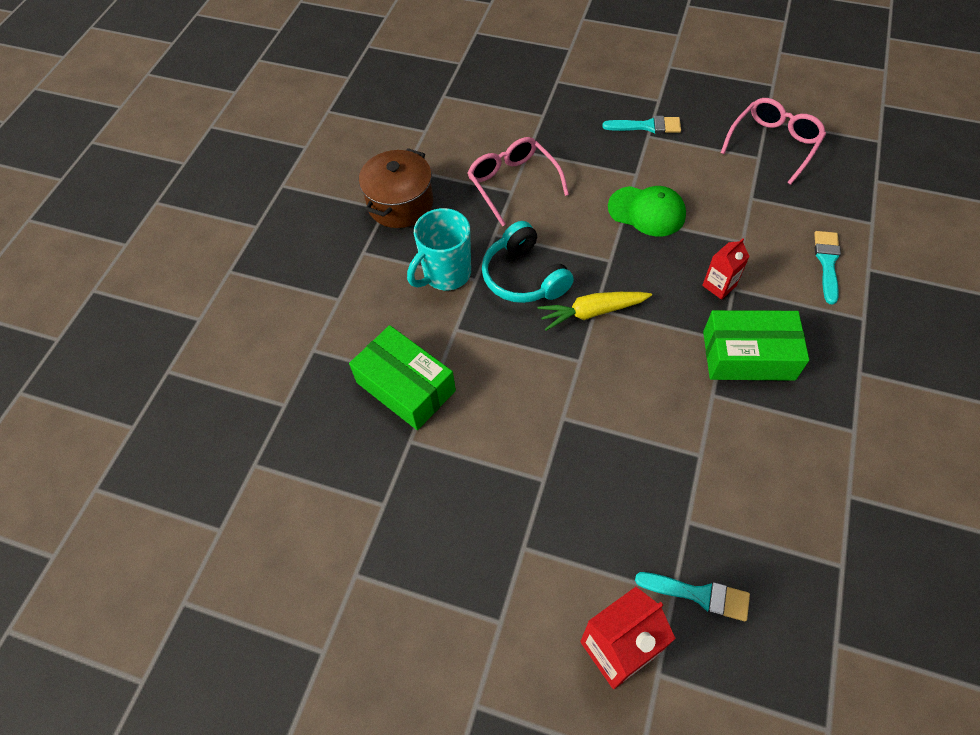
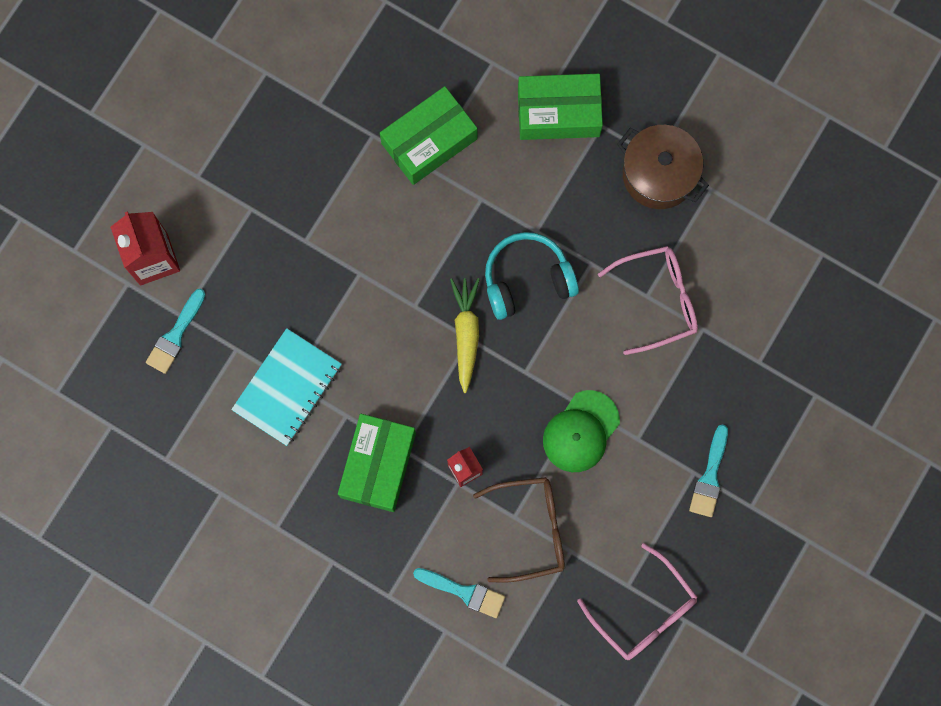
camera: 100 degrees right, 20 degrees up
turquoise mug [407,208,471,291] -> none
none -> turquoise notebook [231,328,342,446]
none -> brown glasses [473,477,565,583]
none -> green box [518,74,603,140]

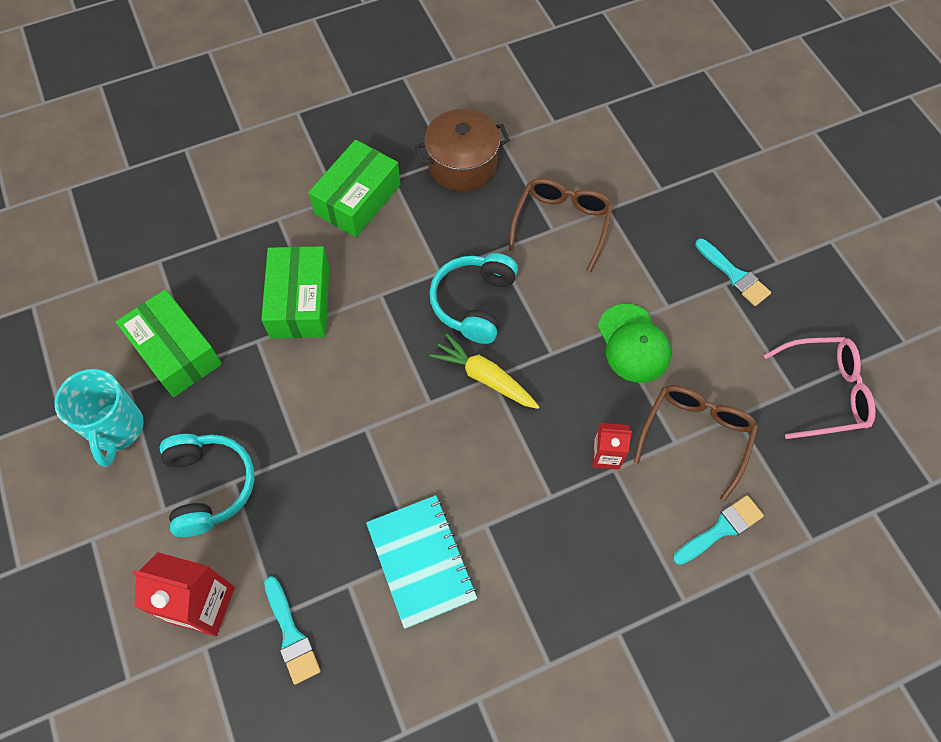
camera: 55 degrees left, 15 degrees down
green box [338,414,416,512] -> green box moved to [116,289,222,397]
pink glasses [598,246,698,355] -> brown glasses [509,178,613,272]
none -> turquoise mug [54,369,144,467]
none -> turquoise headphones [160,434,254,537]

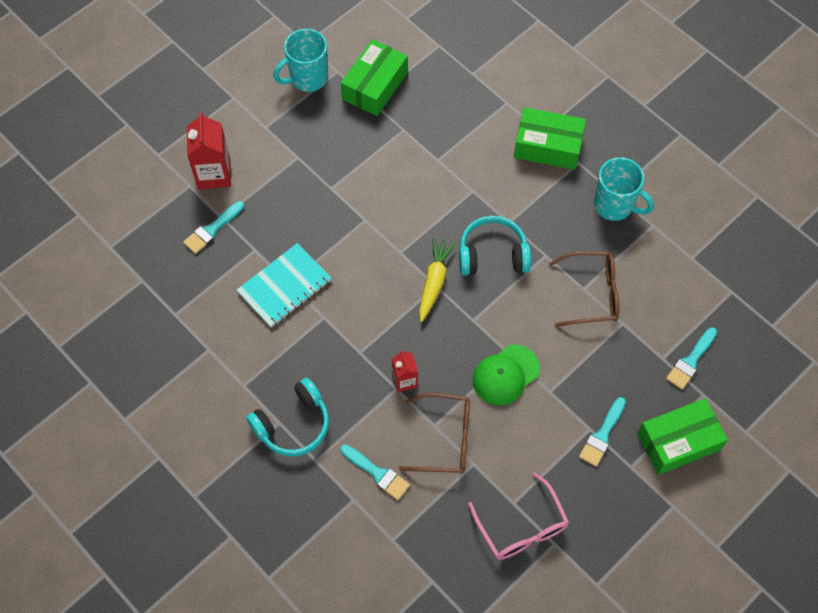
camera: 70 degrees right, 0 degrees up
turquoise headphones [160,434,254,537] -> turquoise headphones moved to [246,378,329,456]
green box [261,246,329,338] -> green box moved to [637,398,728,475]
brown pot [415,109,510,191] -> turquoise mug [594,157,654,221]
none -> turquoise brush [666,327,717,390]

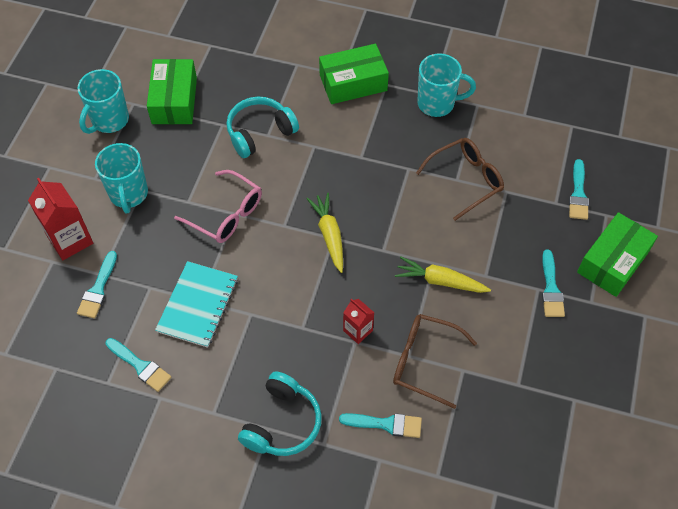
camera: 30 degrees left, 5 degrees down
brown glasses [399,393,470,473] -> brown glasses turned 135 degrees counterclockwise [393,314,477,409]
turquoise headphones [459,216,531,276] -> turquoise headphones moved to [226,97,299,158]
pink glasses [468,472,569,560] -> pink glasses moved to [174,170,262,243]
green cap [473,344,540,405] -> yellow carrot [395,256,491,293]
none -> turquoise mug [95,143,148,214]
none -> turquoise brush [105,338,171,392]

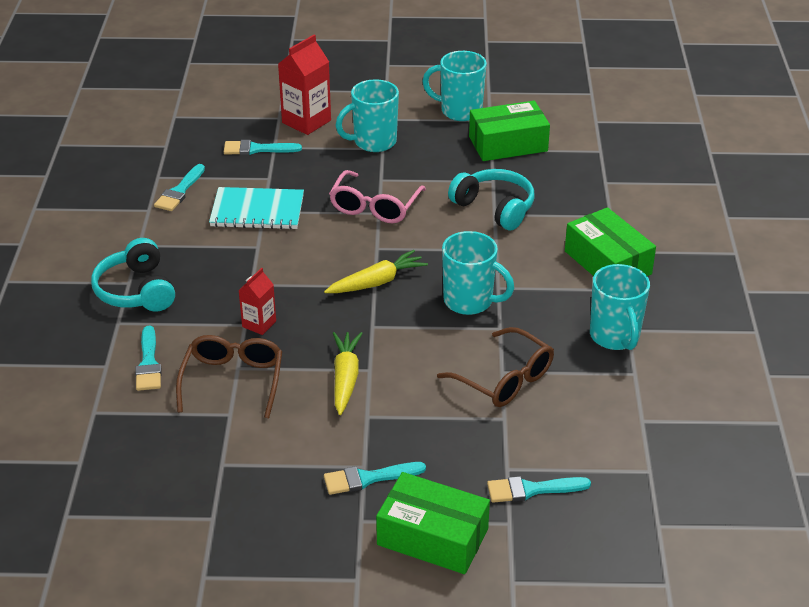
camera: 75 degrees right, 20 degrees down
turquoise headphones [238,371,322,456] -> turquoise headphones turned 60 degrees clockwise [91,238,175,312]
none -> turquoise mug [442,231,514,315]

